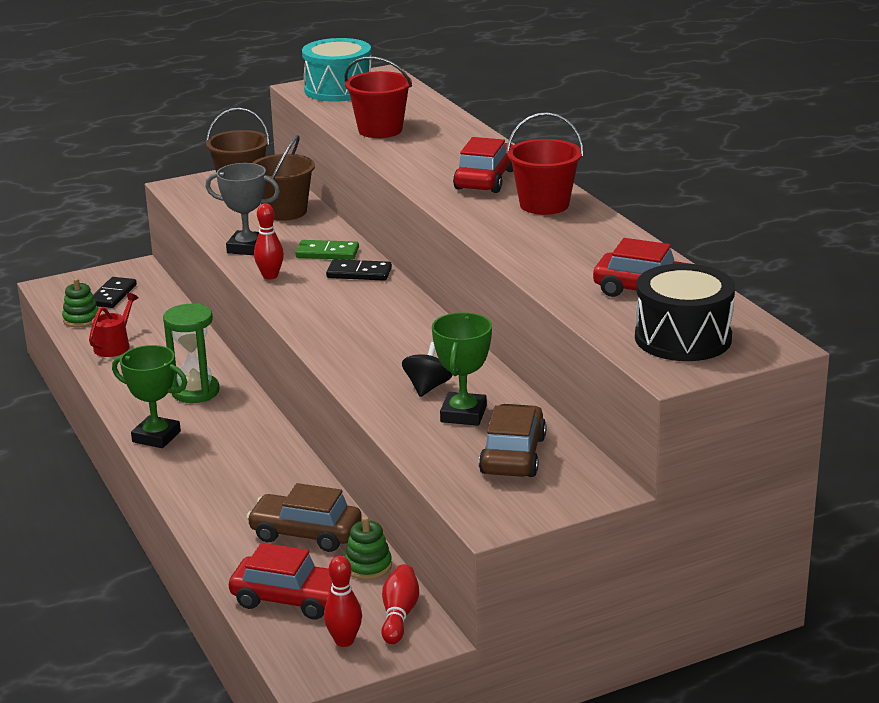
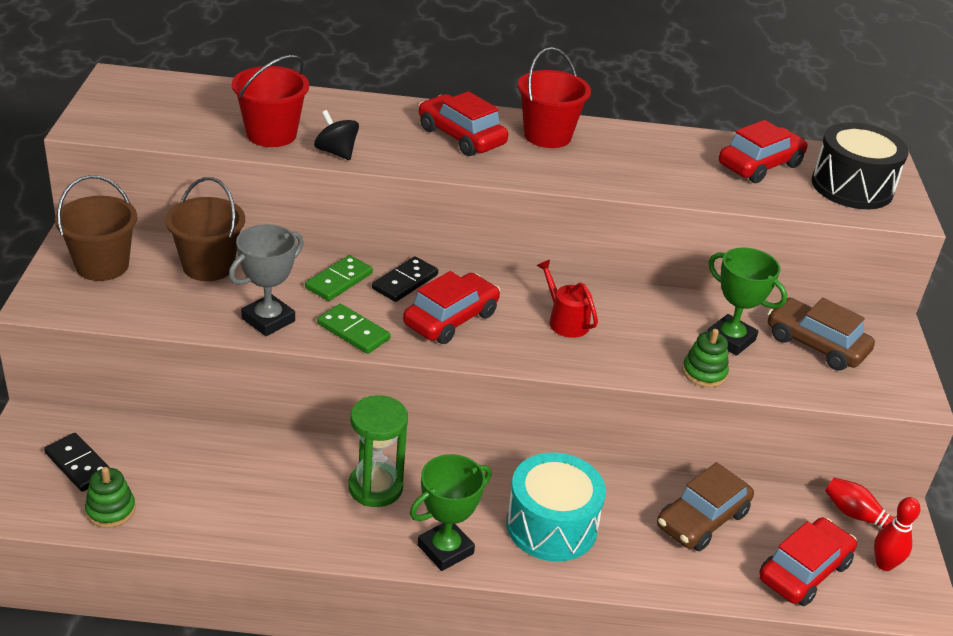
camera: 65 degrees left, 10 degrees up
red watering can [89,293,139,357] -> red watering can moved to [537,260,598,338]
red bowling pin [254,203,284,280] -> green domino [317,304,391,354]
turquoise drum [302,38,371,102] -> turquoise drum moved to [506,452,606,562]
green stacking toy [344,516,392,580] -> green stacking toy moved to [682,329,729,387]
black spinning top [402,342,453,397] -> black spinning top moved to [314,110,359,160]
none -> red car [403,271,500,344]

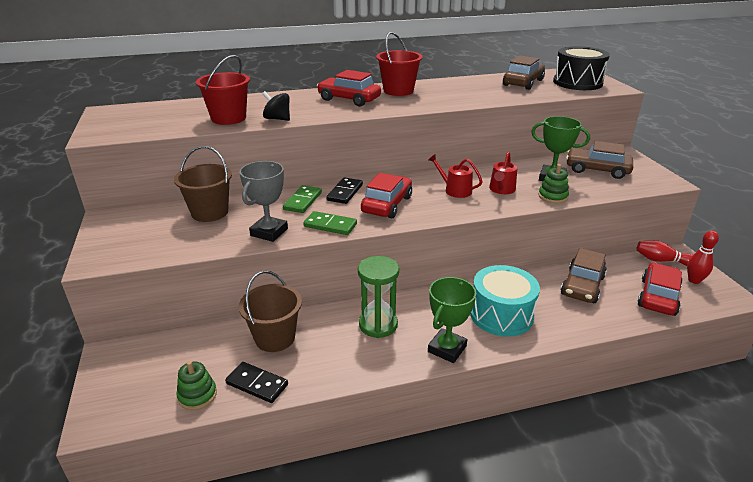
camera: 15 degrees left, 5 degrees down
black domino [44,433,110,492] -> black domino moved to [225,362,288,403]
brown bucket [55,175,137,281] -> brown bucket moved to [239,271,302,352]
red car [719,120,808,183] -> brown car [503,56,545,90]
none -> red watering can [489,152,517,194]

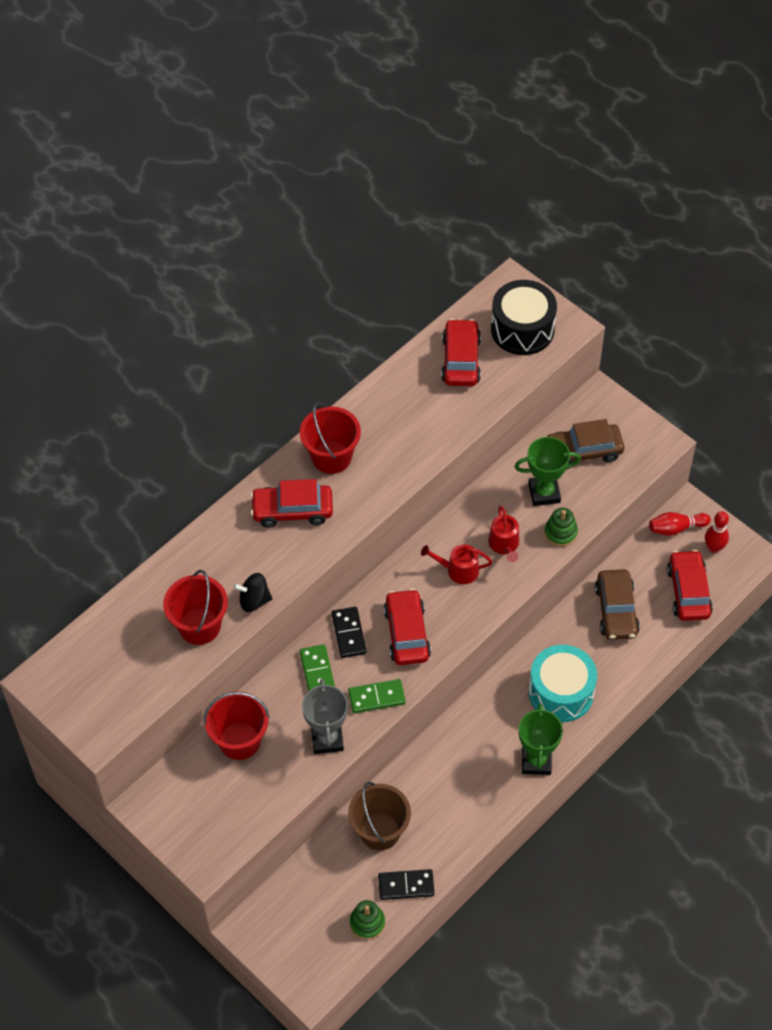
camera: 30 degrees left, 25 degrees up
brown bucket [174,146,232,222] -> red bucket [204,691,270,760]
green hourglass [358,256,399,338] -> none
brown car [503,56,545,90] -> red car [441,319,481,386]

